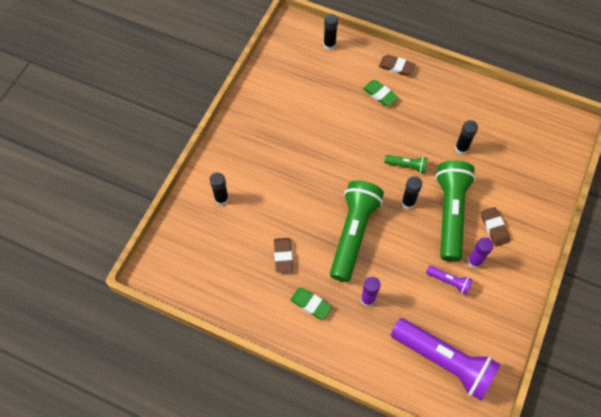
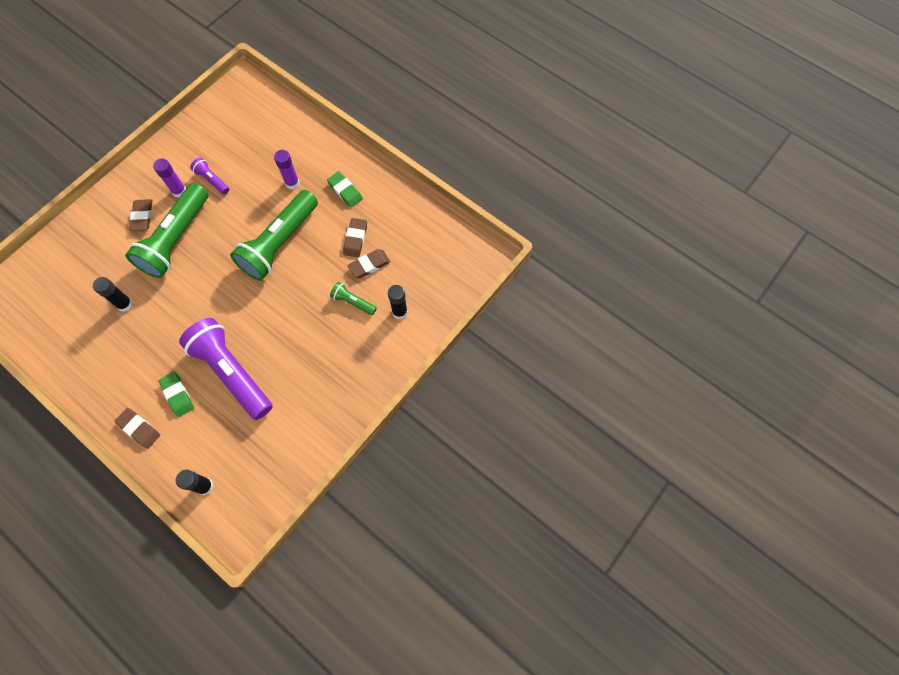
camera: 165 degrees left, 5 degrees up
green flashlight [384,155,428,173] -> green flashlight moved to [330,282,377,315]
purple flashlight [391,318,501,400] -> purple flashlight moved to [179,318,272,420]
black glue stick [401,176,422,209] -> none
none -> brown eraser [348,249,390,278]

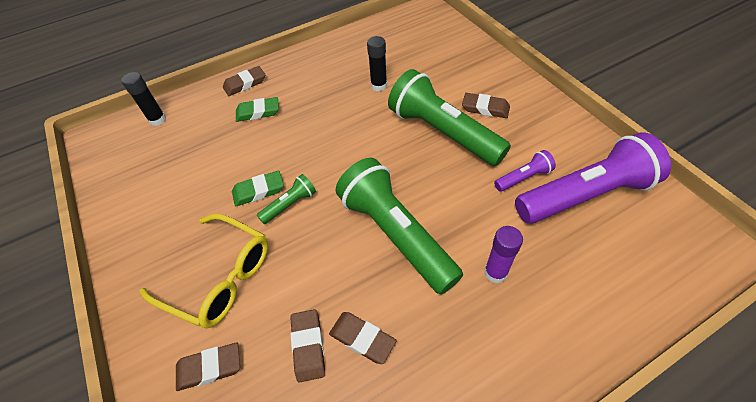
camera: 115 degrees right, 15 degrees down
purple glue stick [153,159,186,198] -> none
purple flashlight [179,318,272,420] -> purple flashlight moved to [515,132,671,224]
green eraser [327,171,363,207] -> green eraser moved to [232,171,284,206]
green flashlight [330,282,377,315] -> green flashlight moved to [257,174,316,224]
black glue stick [388,285,408,319] -> brown eraser [176,343,240,391]
none -> yellow glasses [139,214,268,328]

